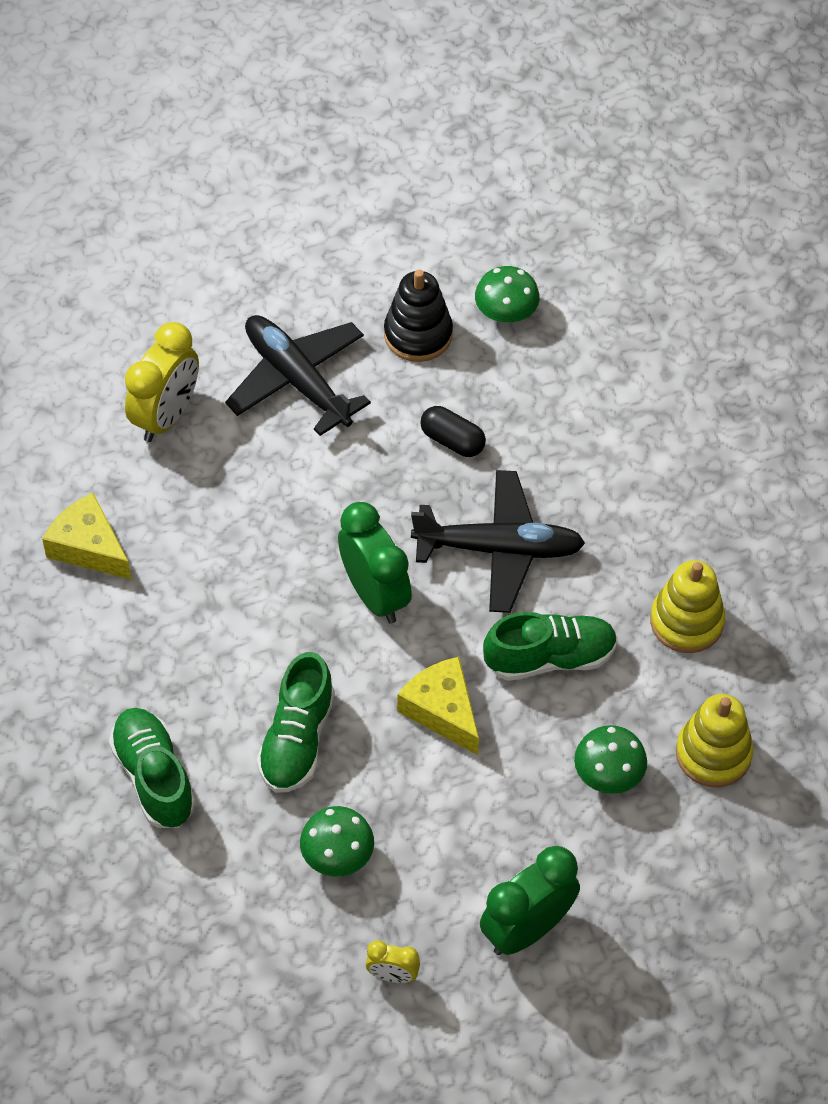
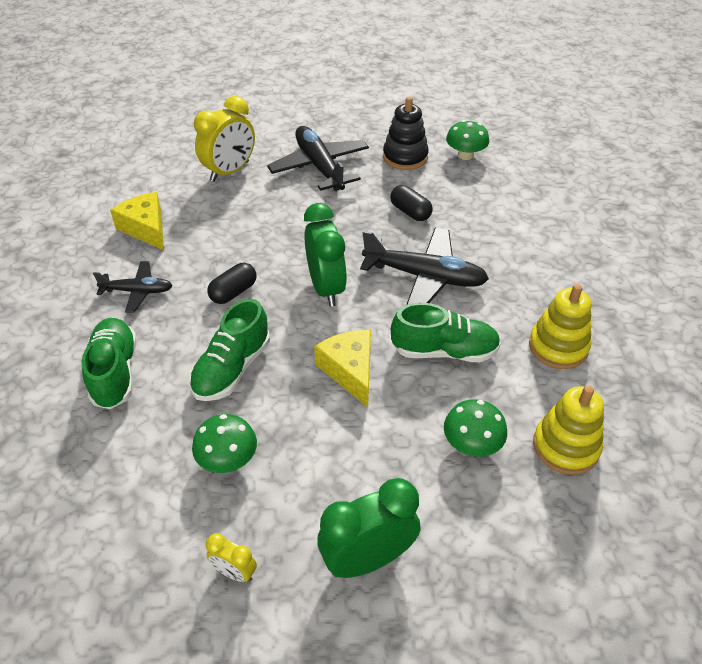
camera: 15 degrees right, 10 degrees down
none -> black plane [93,261,172,313]
none -> black capsule [207,263,257,304]

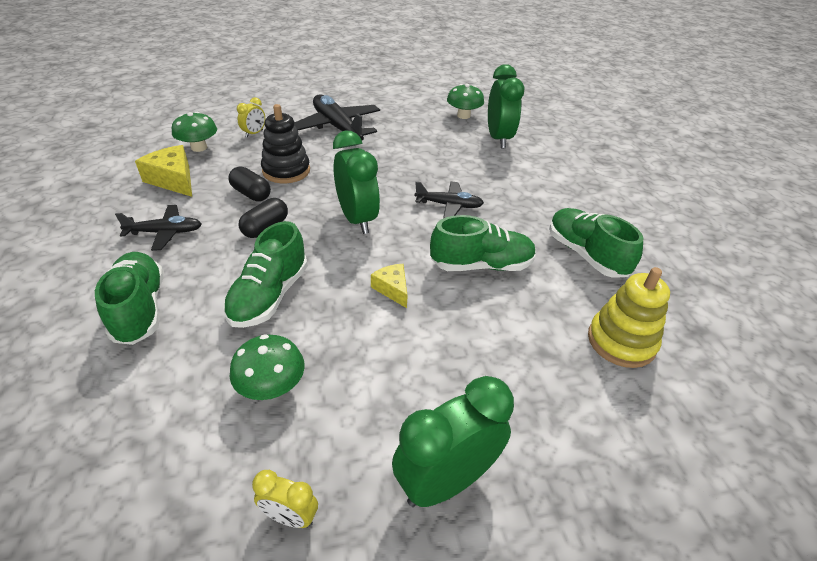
camera: 10 degrees left, 5 degrees down
yellow clock [194,96,255,182] -> yellow clock [237,97,265,137], size x0.50
yellow cheese [314,330,371,407] -> yellow cheese [371,264,407,308], size x0.60
black plane [360,228,489,305] -> black plane [415,181,484,218], size x0.57
black stacking toy [383,97,429,170] -> black stacking toy moved to [261,104,310,183]
black capsule [390,185,433,221] -> black capsule moved to [228,167,271,201]
green mushroom [444,399,507,457] -> green mushroom moved to [172,112,217,152]
yellow stacking toy [529,284,591,369] -> green shoe [549,208,643,278]
none -> green clock [488,64,525,148]

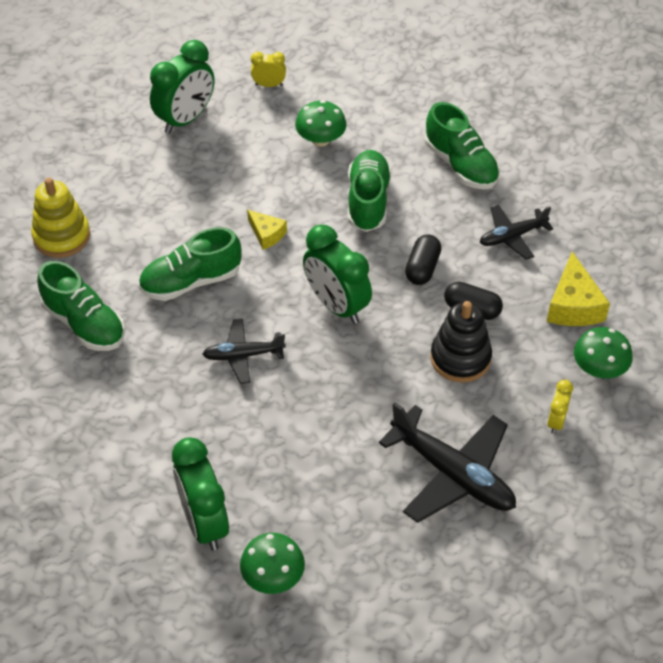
camera: 165 degrees right, 10 degrees up
yellow cheese [135,145,192,197] -> yellow cheese turned 60 degrees clockwise [547,252,610,326]

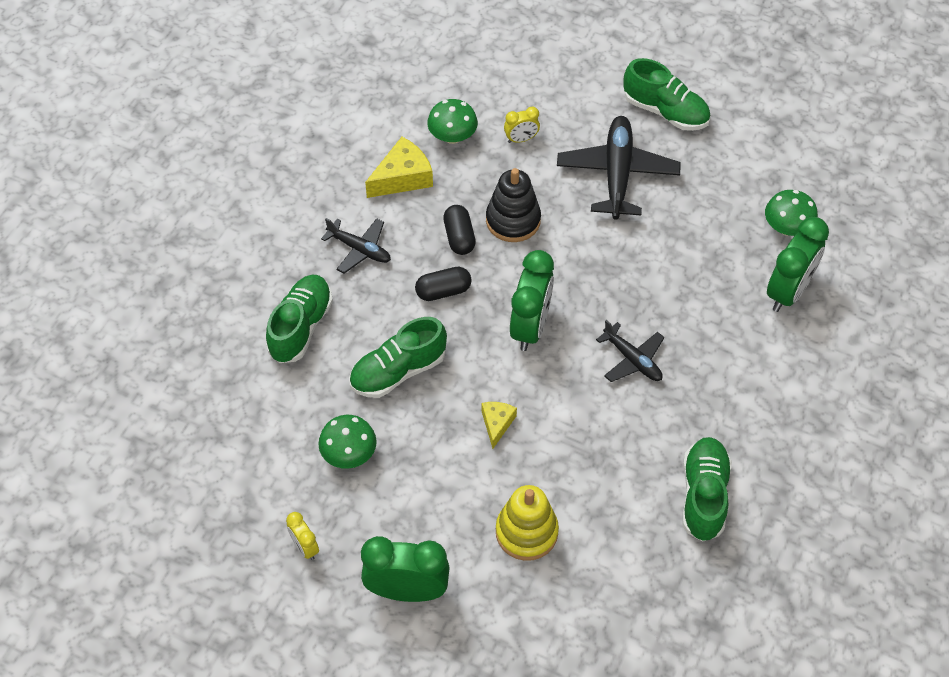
camera: 125 degrees left, 5 degrees up
yellow stacking toy [31,178,90,258] -> yellow stacking toy moved to [496,485,559,561]
green shoe [138,227,242,301] -> green shoe moved to [623,58,710,131]

